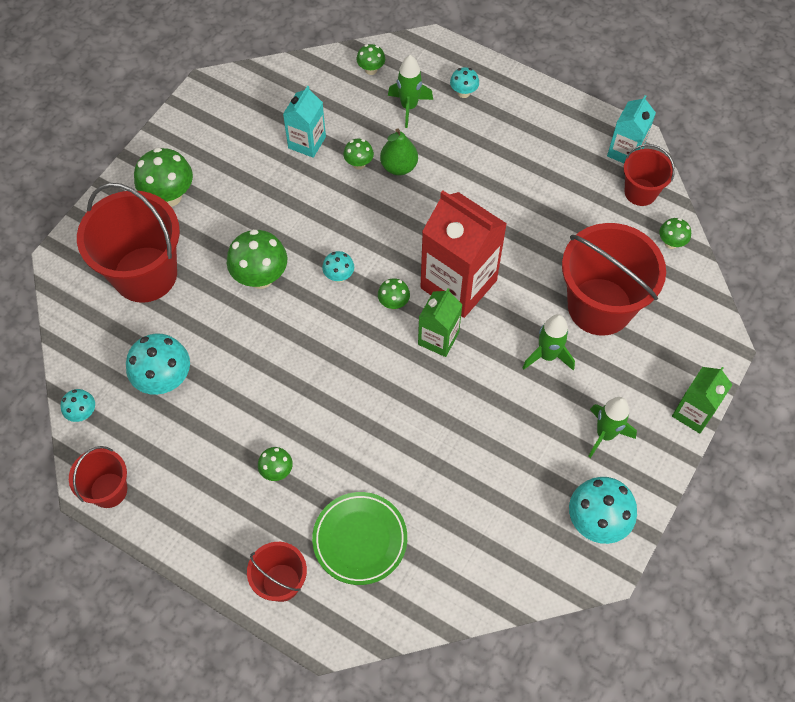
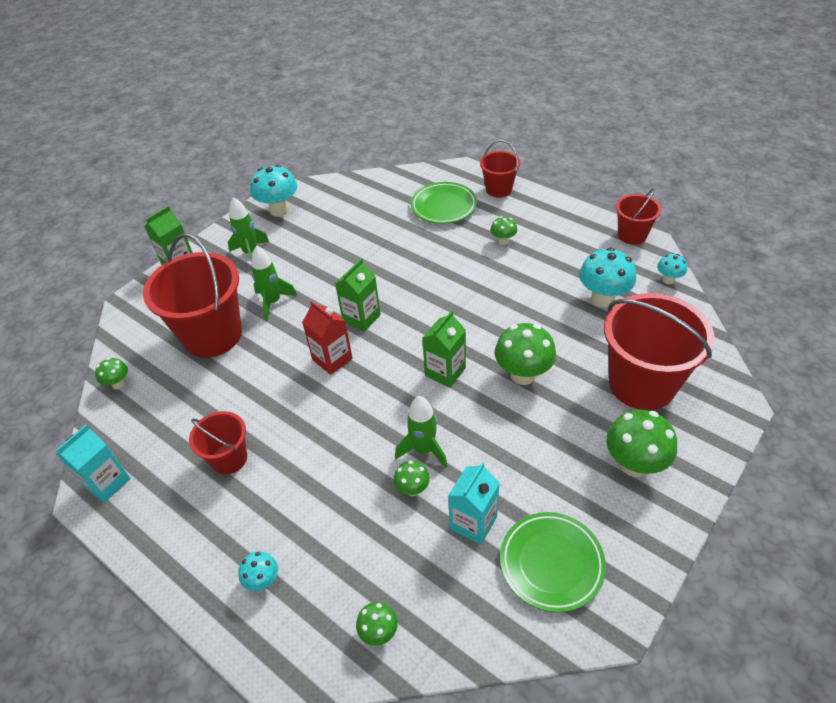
camera: 170 degrees left, 15 degrees down
turquoise mushroom [322,251,354,282] -> green carton [422,311,466,388]
green mushroom [378,278,410,310] -> none
green pear [380,128,418,175] -> none
green rocket [388,55,433,128] -> green rocket moved to [395,396,448,468]
red carton [420,191,507,318] -> red carton [302,301,352,375], size x0.55
red bucket [624,144,675,206] -> red bucket moved to [189,411,247,474]
none -> green plate [500,512,606,612]

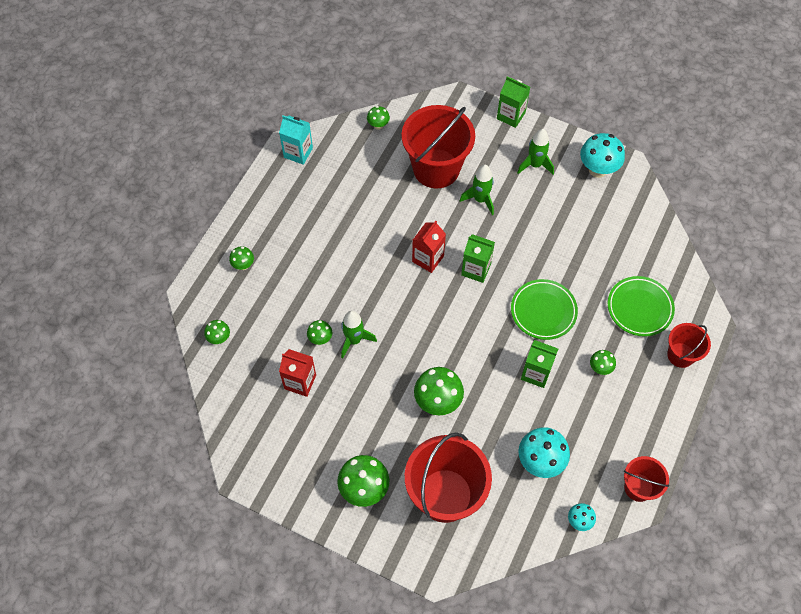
camera: 75 degrees right, 15 degrees up
red bucket [189,411,247,474] -> none
turquoise mushroom [238,551,278,591] -> green mushroom [229,246,254,270]
green carton [422,311,466,388] -> green carton moved to [521,340,558,388]
turquoise carton [448,462,500,545] -> red carton [279,349,316,397]
green plate [500,512,606,612] -> green plate moved to [511,279,578,340]

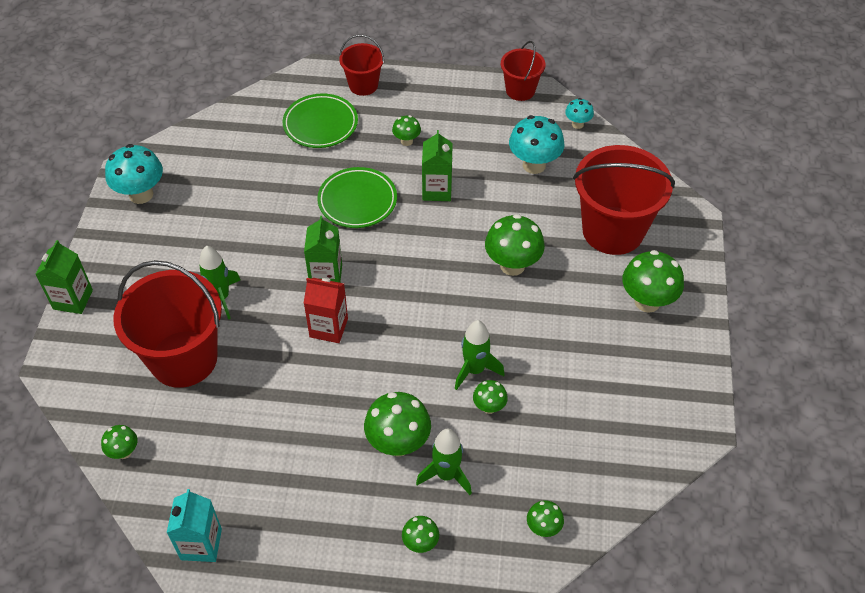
camera: 110 degrees left, 10 degrees down
red carton [279,349,316,397] -> none
green rocket [517,129,554,174] -> green rocket moved to [416,429,472,495]
none -> green mushroom [364,392,431,457]

